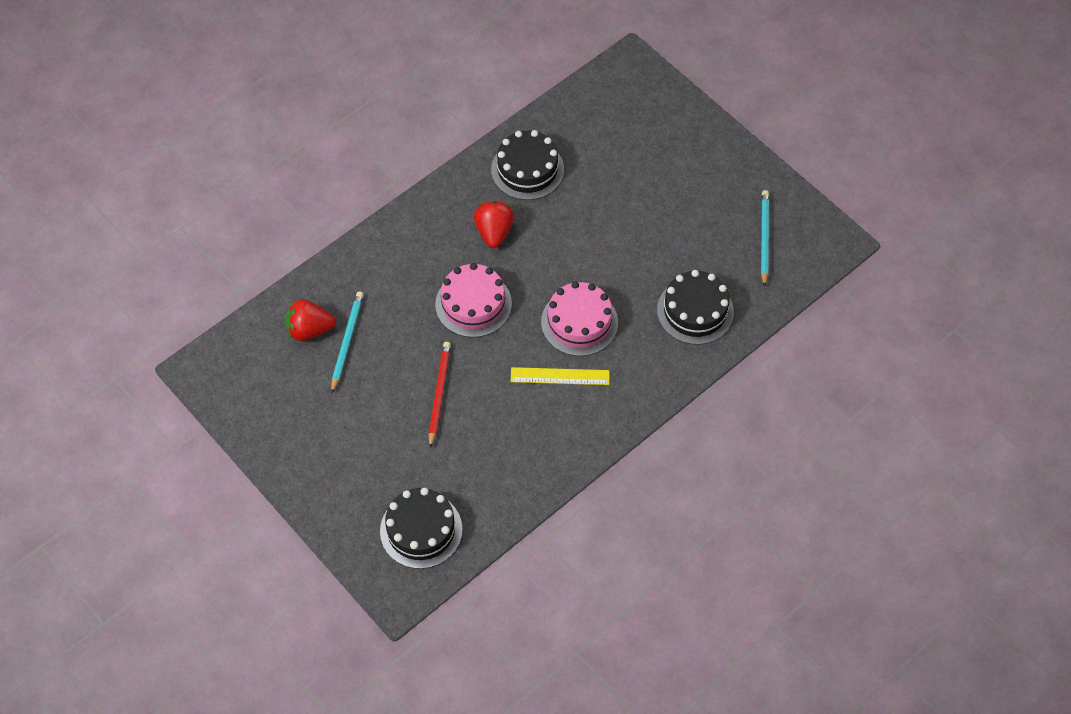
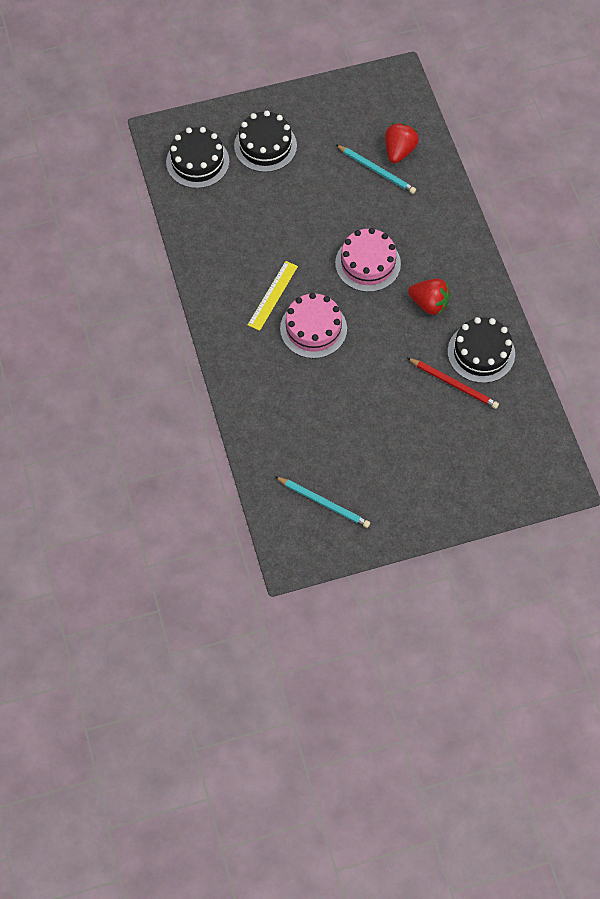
camera: 115 degrees right, 5 degrees up
red pencil [429,342,451,448] -> red pencil moved to [408,358,499,409]
black cake [657,270,734,345] -> black cake moved to [234,111,297,172]

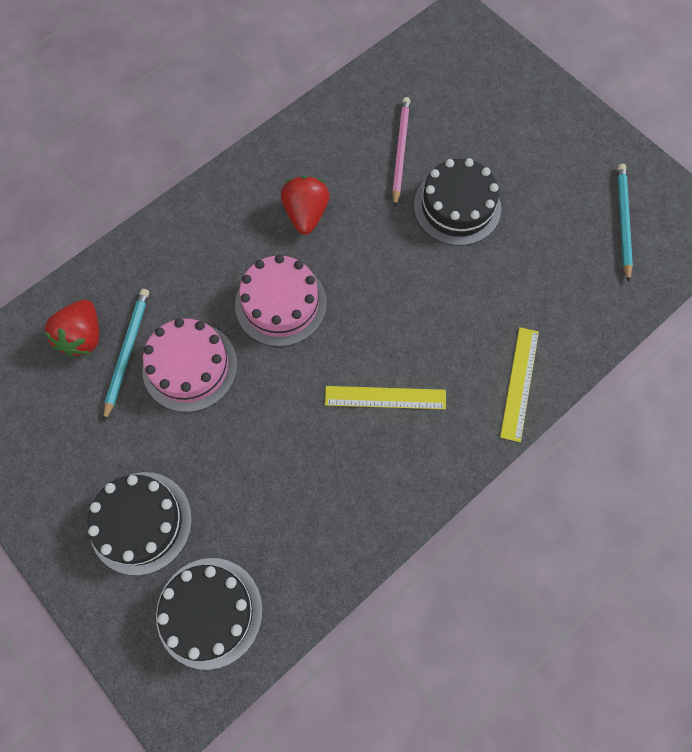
camera: 115 degrees left, 5 degrees up
pink cake [280,293,347,359] -> pink cake moved to [142,318,237,412]
red strawberry [385,123,419,163] -> red strawberry turned 75 degrees counterclockwise [44,300,99,357]
red pencil [408,358,499,409] -> pink pencil [392,97,410,207]
black cake [448,317,515,383] -> black cake moved to [414,158,501,246]
none -> yellow ruler [500,327,539,442]

